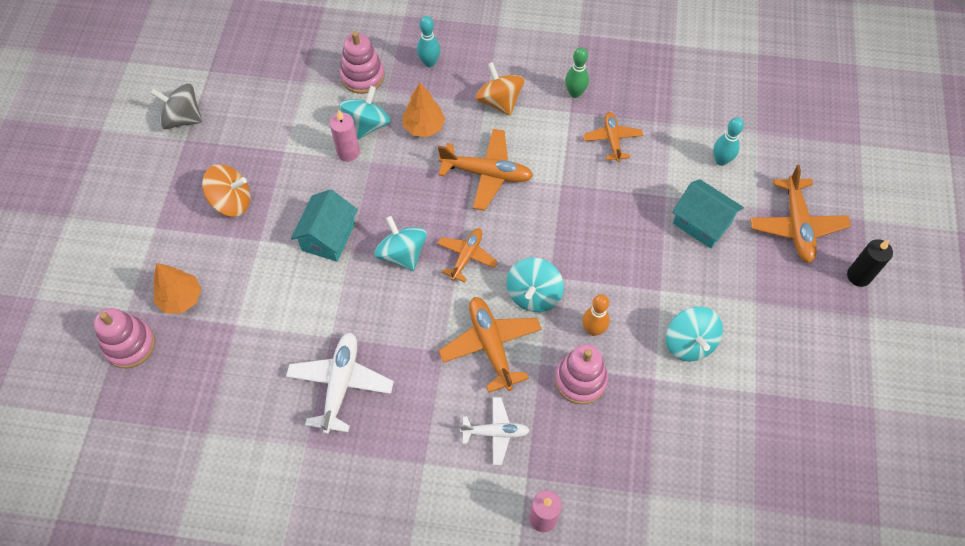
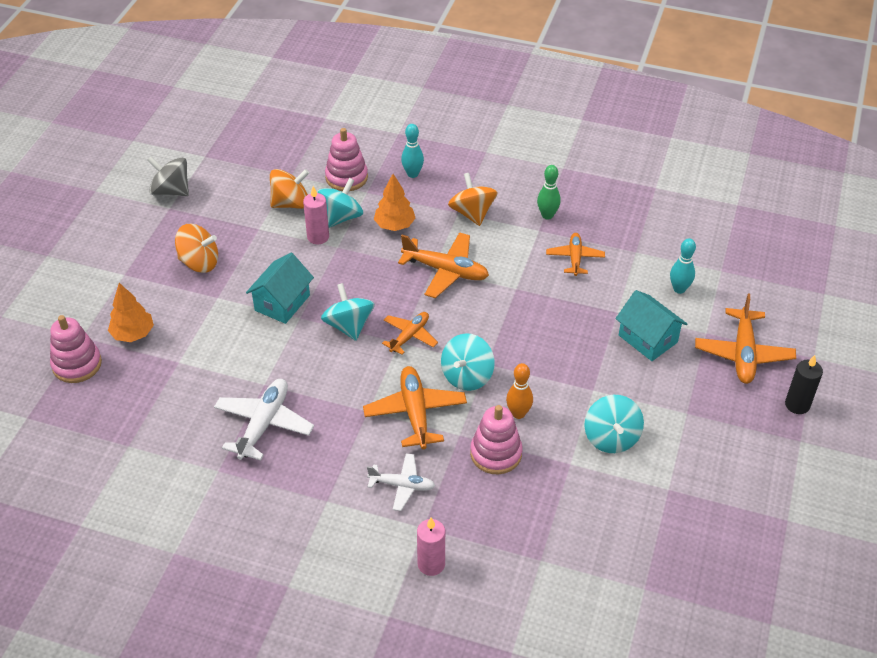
camera: 10 degrees right, 15 degrees down
none -> orange spinning top [270,169,309,209]

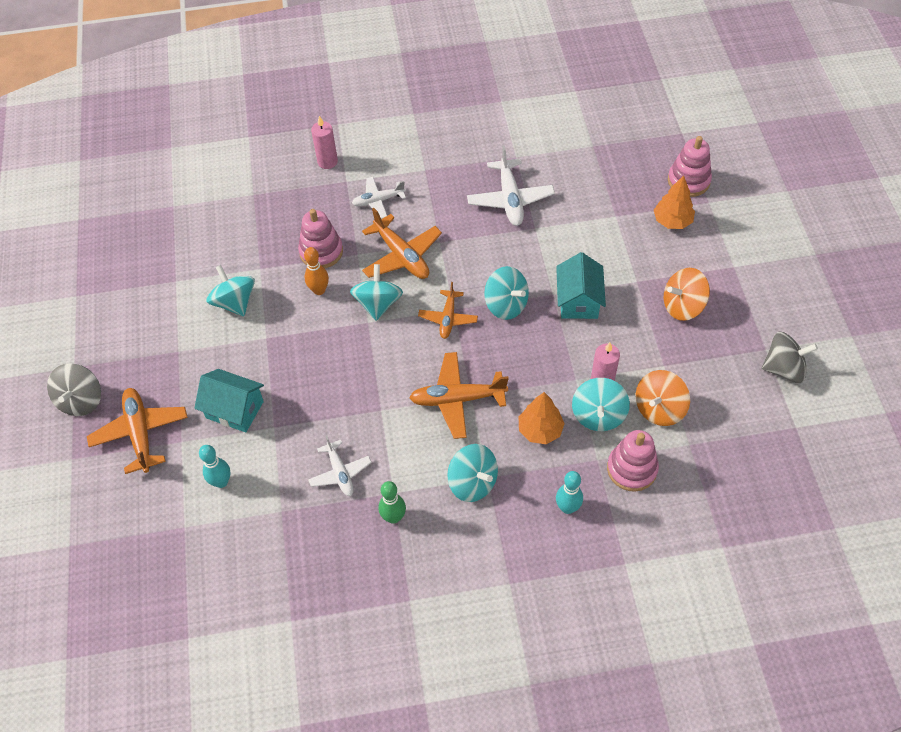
camera: 155 degrees right, 10 degrees up
orange spinning top [448,173,498,226] -> turquoise spinning top [447,444,498,502]
orange plane [546,233,605,276] -> white plane [308,436,372,496]
black candle [785,355,823,414] -> grey spinning top [47,364,101,416]

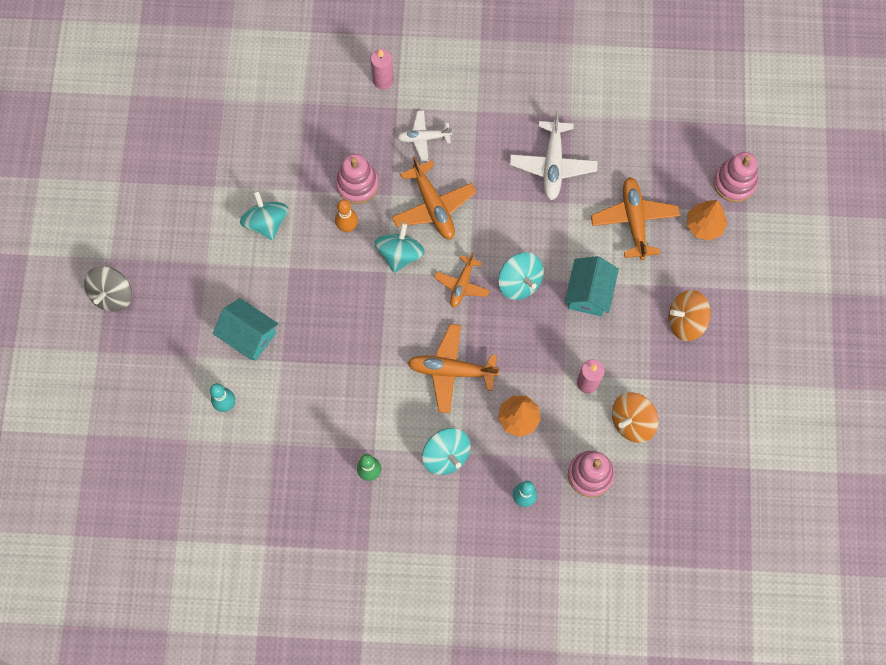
camera: 10 degrees right, 15 degrees up
orange plane [87,388,188,474] -> orange plane moved to [591,177,680,260]
white plane [308,436,372,496] -> none
turquoise spinning top [572,378,630,431] -> none
grey spinning top [762,332,818,383] -> none

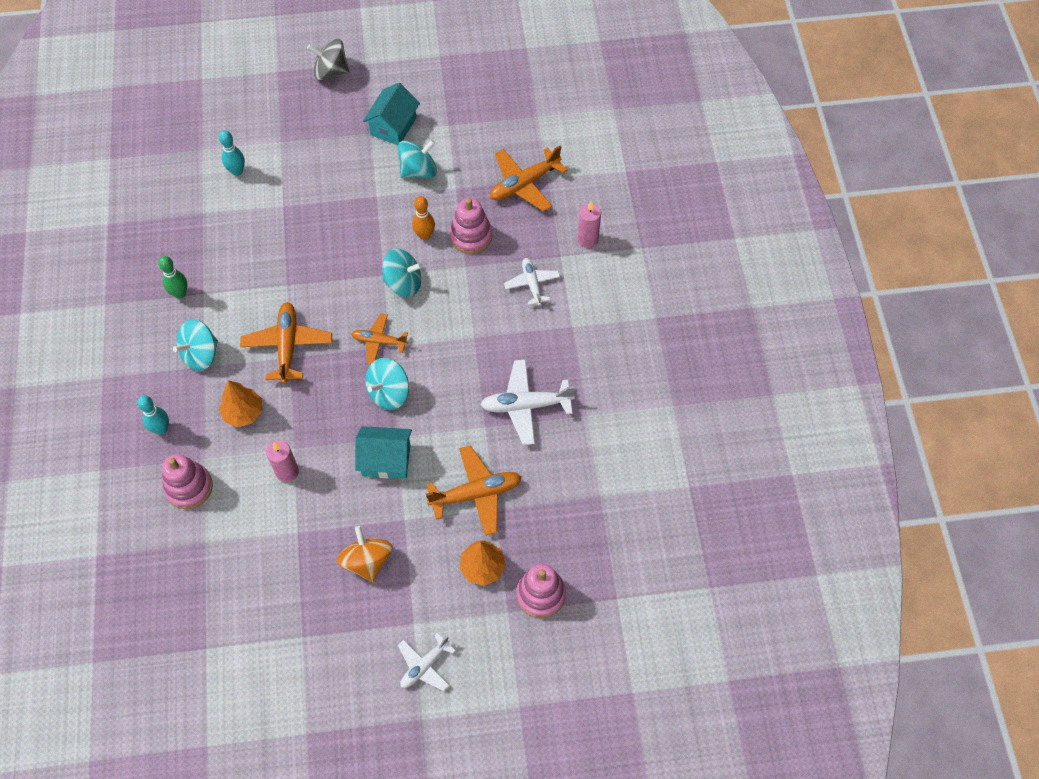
camera: 80 degrees right, 10 degrees down
turquoise house [213,298,278,361] -> turquoise house moved to [363,83,420,145]
orange plane [392,156,476,240] -> orange plane moved to [490,145,567,212]
orange spinning top [612,392,658,443] -> none
none -> white plane [398,633,456,691]

